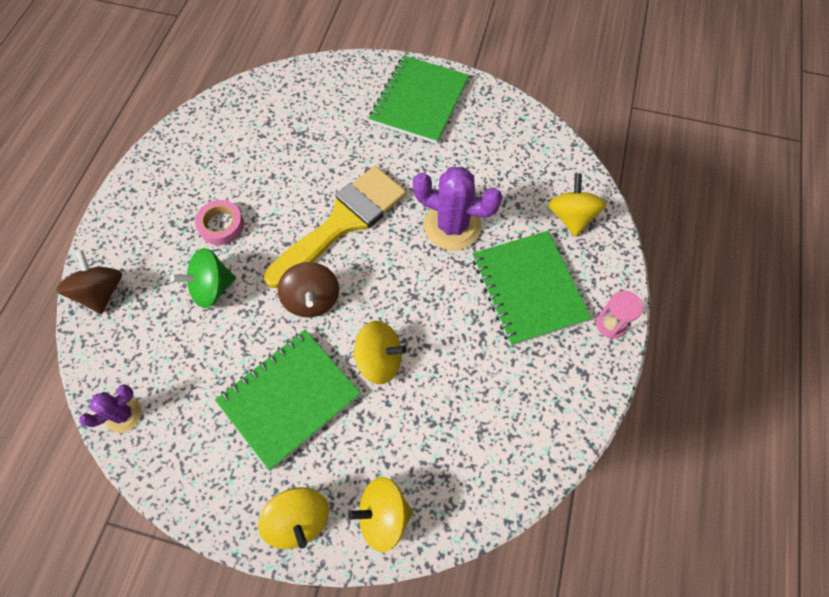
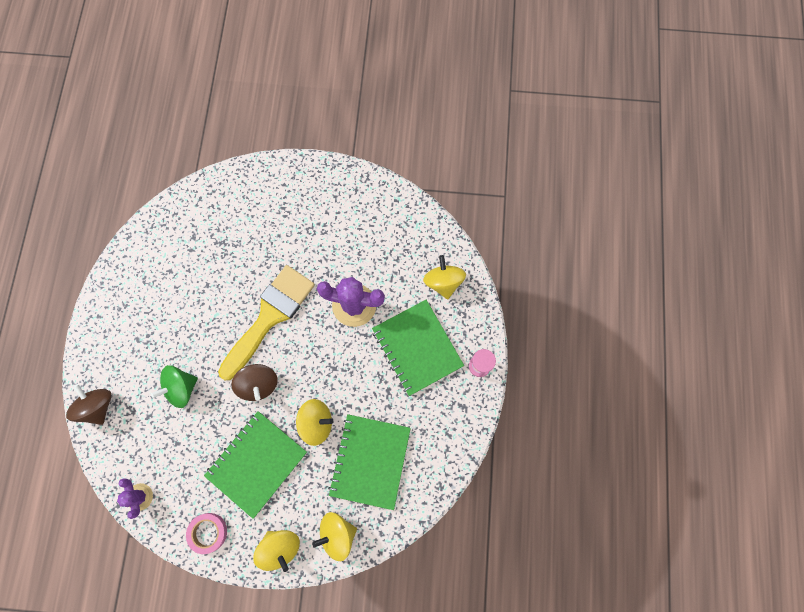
camera: 10 degrees left, 10 degrees up
purple cactus [79,384,142,433] -> purple cactus turned 60 degrees counterclockwise [117,478,153,519]
pink tape [195,200,244,245] -> pink tape moved to [186,513,227,554]
green notebook [369,55,469,144] -> green notebook moved to [328,414,411,510]

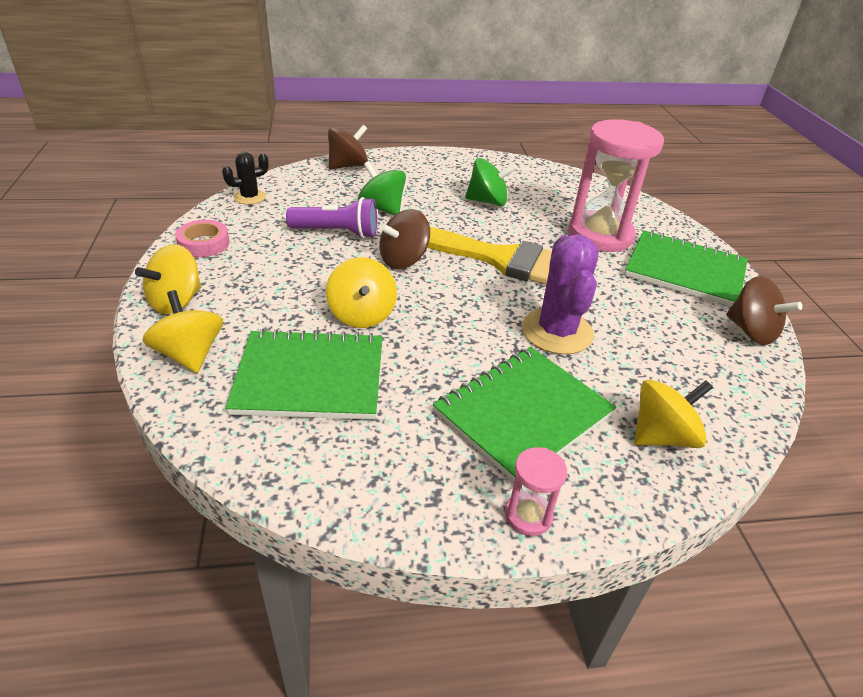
camera: 75 degrees right, 35 degrees down
purple cactus [117,478,153,519] -> black cactus [222,152,269,205]
green notebook [204,411,307,519] -> green notebook moved to [625,230,748,307]
none -> purple flashlight [286,197,377,238]
none -> green spinning top [465,158,517,206]
none -> pink hourglass [568,119,664,252]
none -> brown spinning top [726,276,802,345]

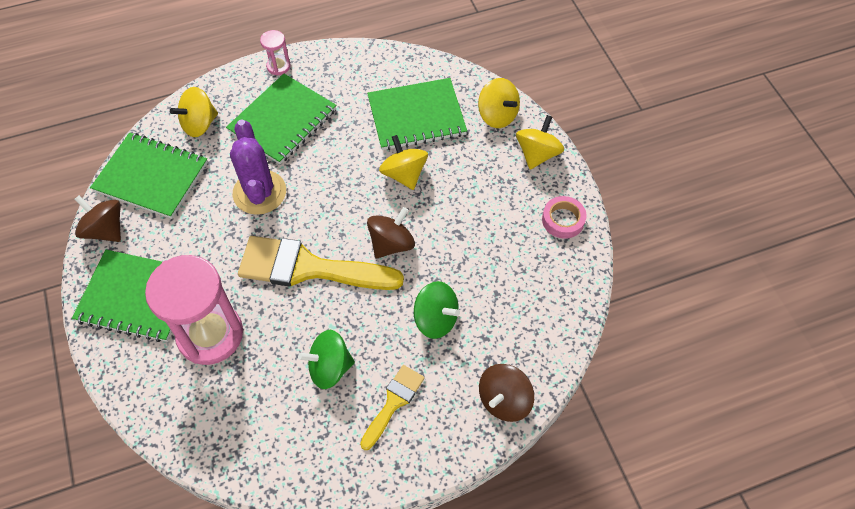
camera: 170 degrees right, 20 degrees up
black cactus [222,152,269,205] -> none
purple flashlight [286,197,377,238] -> none
none -> green notebook [90,132,208,219]
none -> yellow brush [360,365,425,450]

